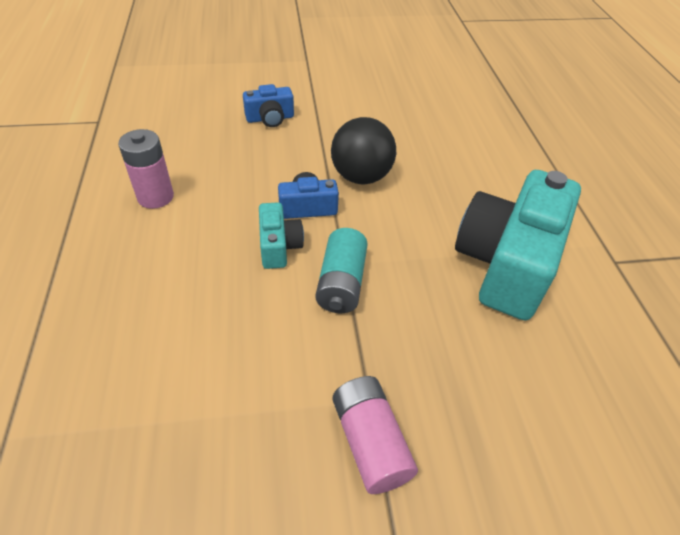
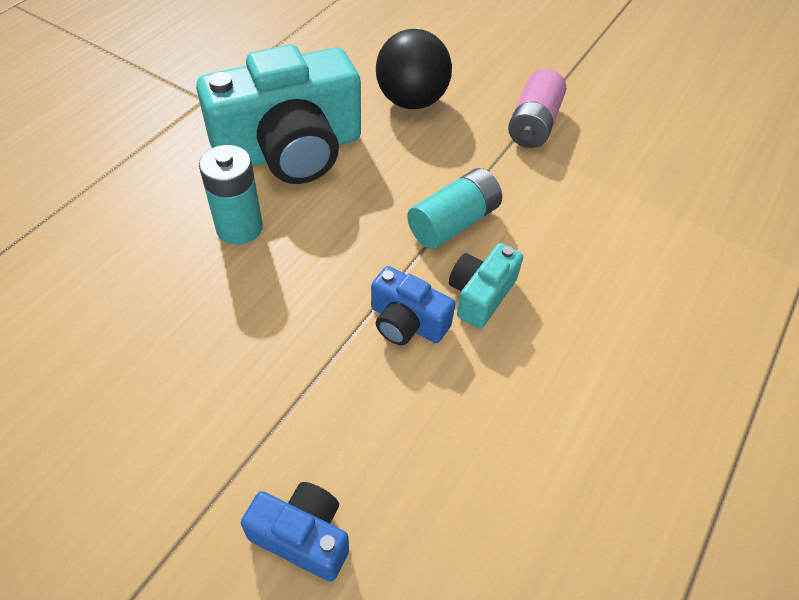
camera: 140 degrees left, 5 degrees up
pink battery [118,129,174,209] -> none
black ball [331,117,396,184] -> black ball moved to [376,29,452,109]
none -> turquoise battery [199,145,263,245]

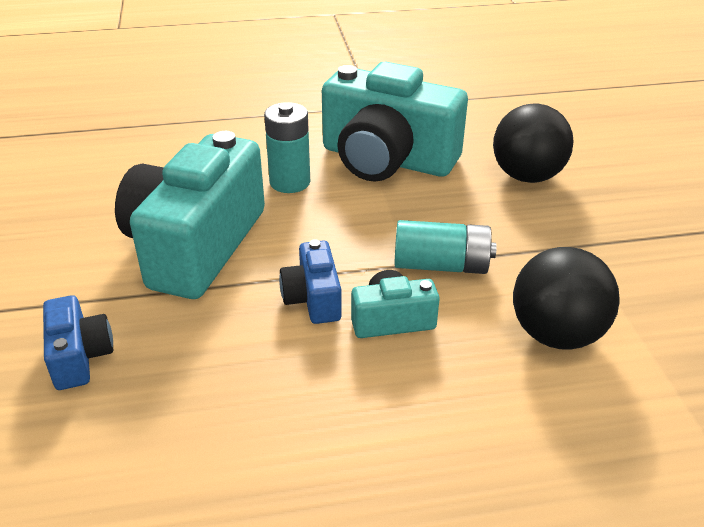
camera: 50 degrees right, 15 degrees down
pink battery [508,69,566,148] -> none
none -> turquoise camera [115,131,265,299]
none -> black ball [513,247,619,350]

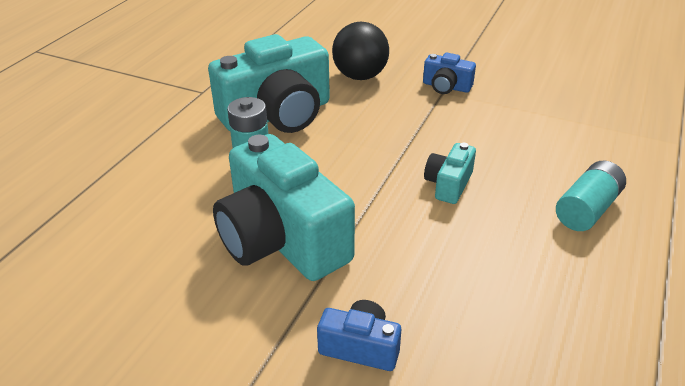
camera: 55 degrees left, 0 degrees up
blue camera [279,239,342,324] -> blue camera moved to [423,53,476,94]
turquoise battery [394,220,497,274] -> turquoise battery moved to [556,160,626,231]
black ball [513,247,619,350] -> none

